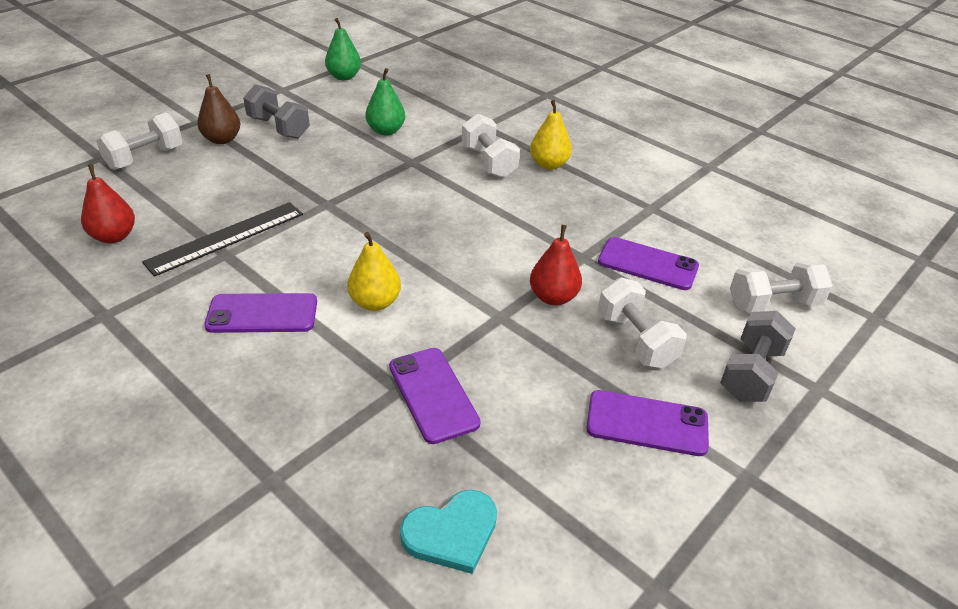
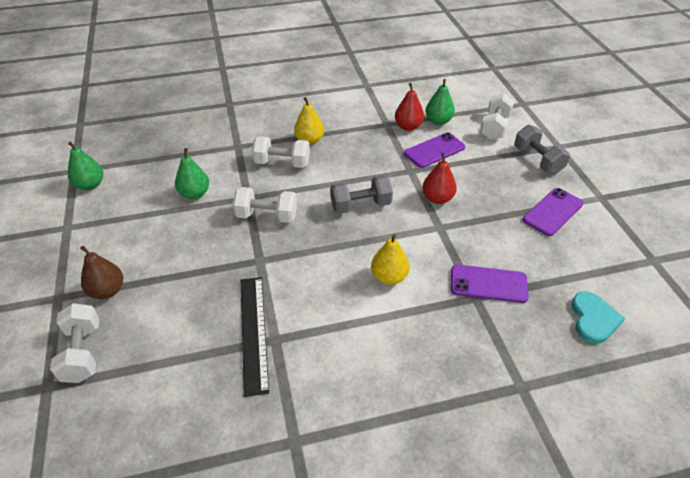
camera: 55 degrees left, 5 degrees up
red pear [81,164,135,243] -> red pear moved to [395,83,424,131]
purple phone [204,293,317,333] -> none
grey dumbbell [243,84,310,139] -> grey dumbbell moved to [330,175,393,214]
white dumbbell [598,277,687,368] -> white dumbbell moved to [232,187,297,223]
none -> green pear [425,79,455,125]

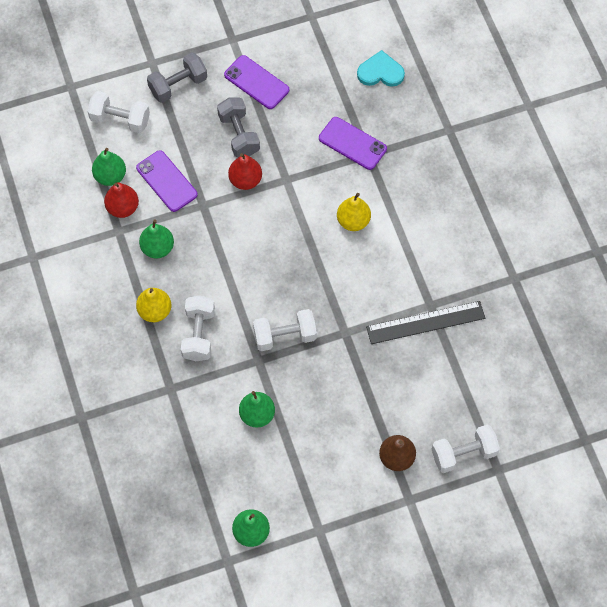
camera: 95 degrees left, 20 degrees up
white dumbbell [232,187,297,223] -> white dumbbell turned 75 degrees clockwise [253,309,317,351]
grey dumbbell [330,175,393,214] -> grey dumbbell moved to [217,98,260,157]
purple phone [451,265,529,303] -> purple phone turned 60 degrees counterclockwise [319,117,387,170]
none -> green pear [139,219,174,259]

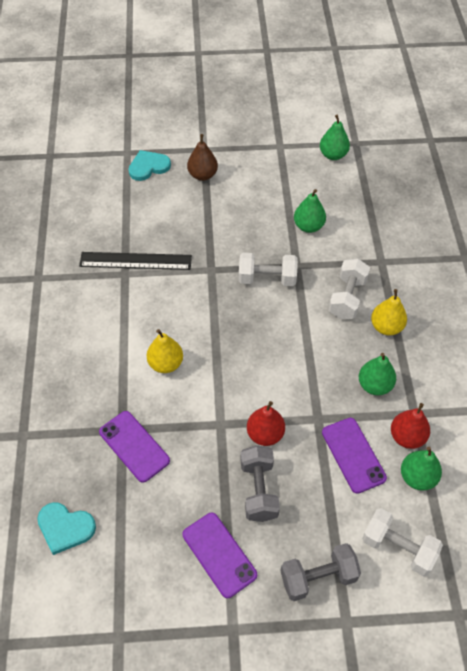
camera: 165 degrees left, 10 degrees down
white dumbbell [432,425,500,473] -> turquoise heart [128,150,171,181]

